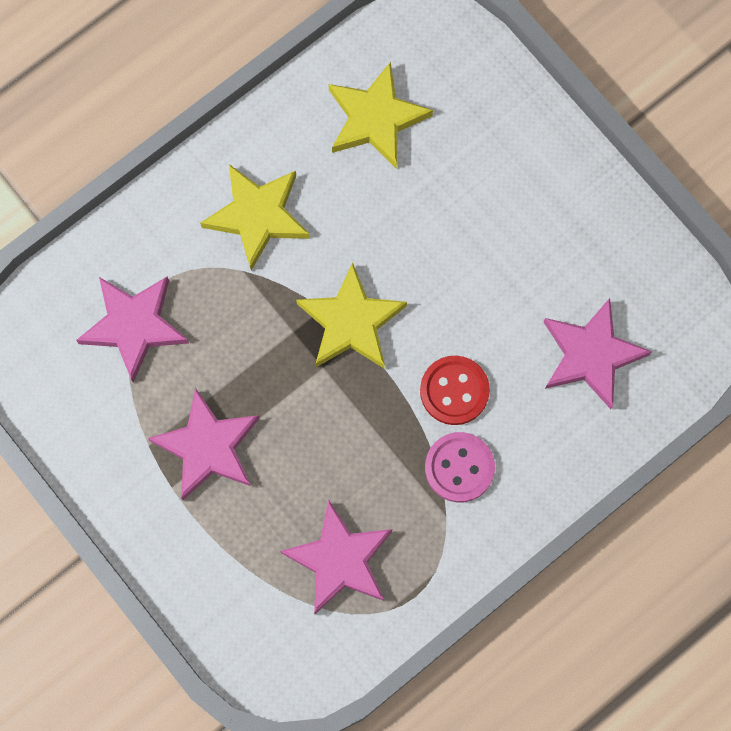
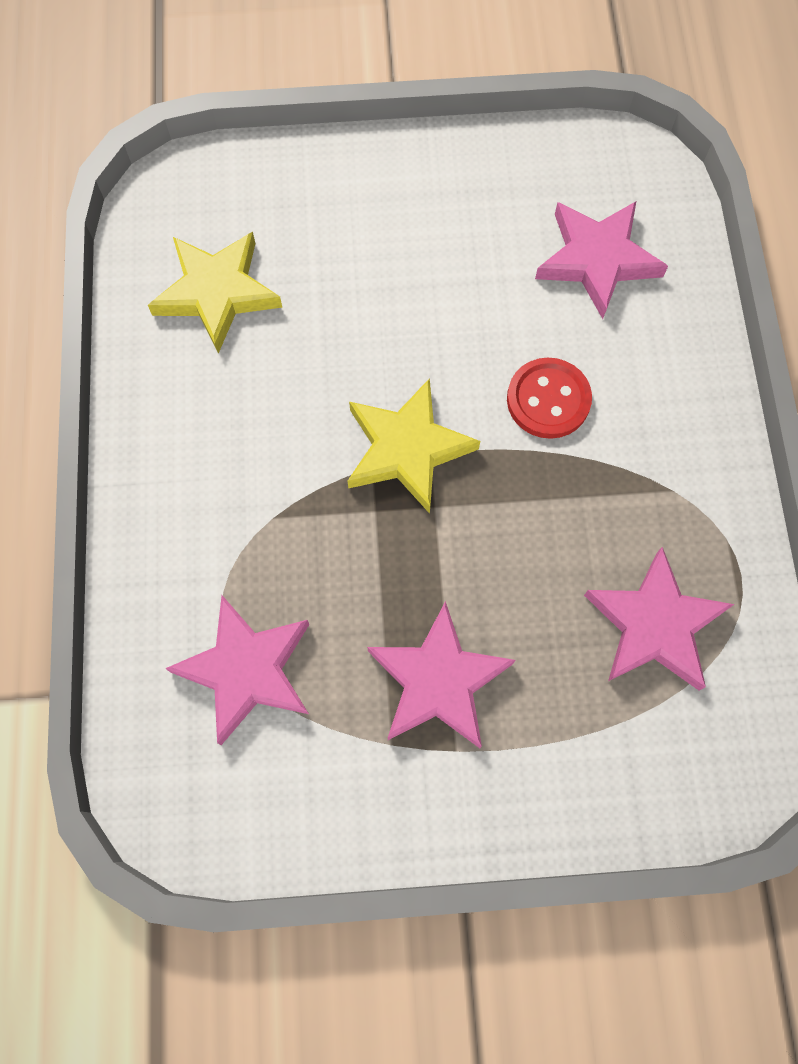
camera: 55 degrees left, 5 degrees down
yellow star [200,164,310,271] -> none
pink button [425,432,495,503] -> none

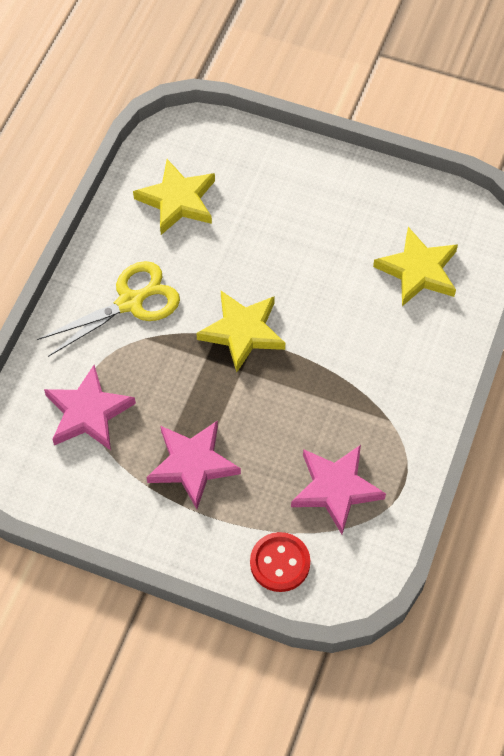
camera: 25 degrees right, 10 degrees down
red button [507,358,592,439] -> red button moved to [250,532,310,592]
pink star [535,202,668,319] -> yellow star [373,227,458,306]
none -> yellow scissors [37,261,180,357]

